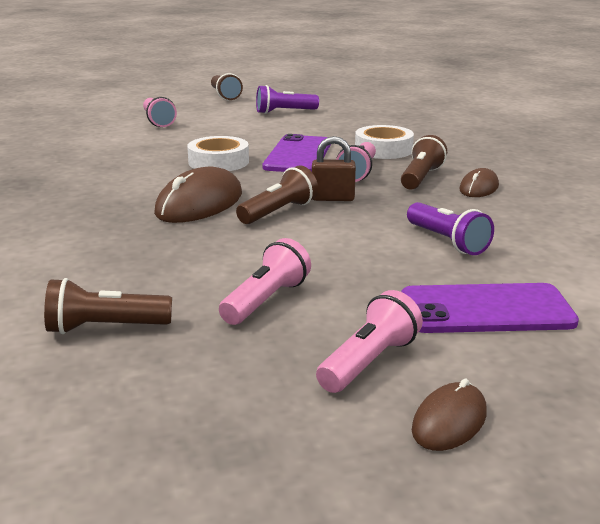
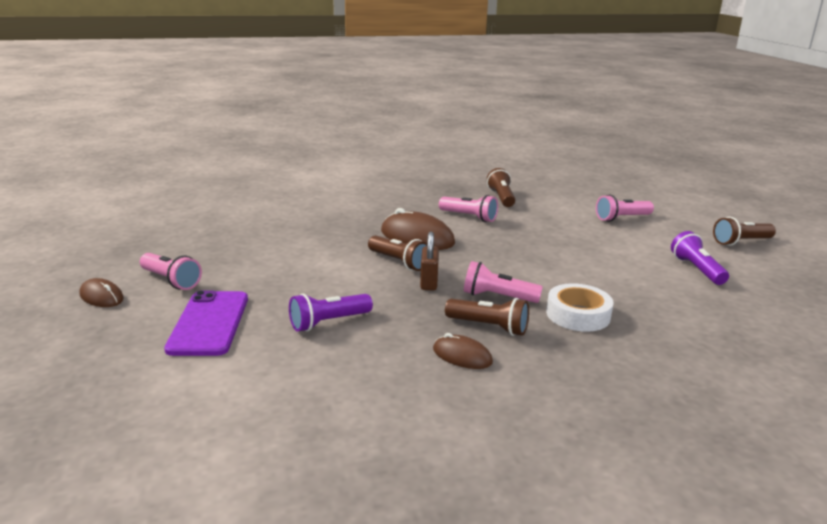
camera: 90 degrees right, 0 degrees up
brown flashlight [44,278,172,334] -> brown flashlight moved to [487,168,515,207]
white tape [187,136,249,171] -> none
pink flashlight [219,238,311,325] -> pink flashlight moved to [439,195,498,222]
purple phone [262,134,331,172] -> none

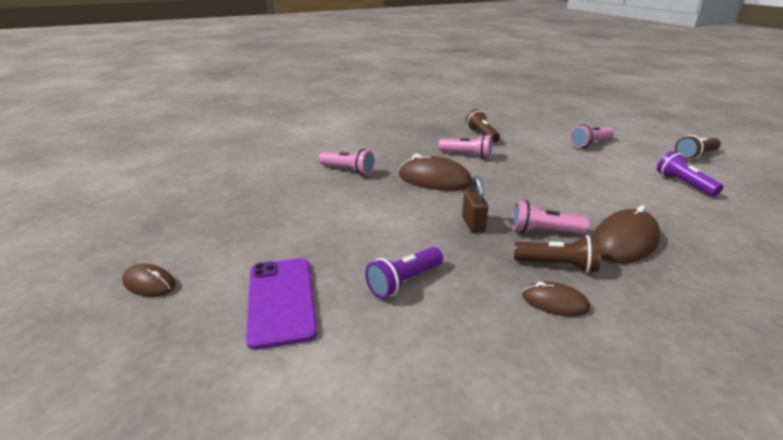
camera: 10 degrees left, 5 degrees up
pink flashlight [140,253,202,290] -> pink flashlight moved to [319,149,375,175]
brown flashlight [368,236,427,271] -> none
white tape [546,283,614,332] -> brown mouse [592,205,661,263]

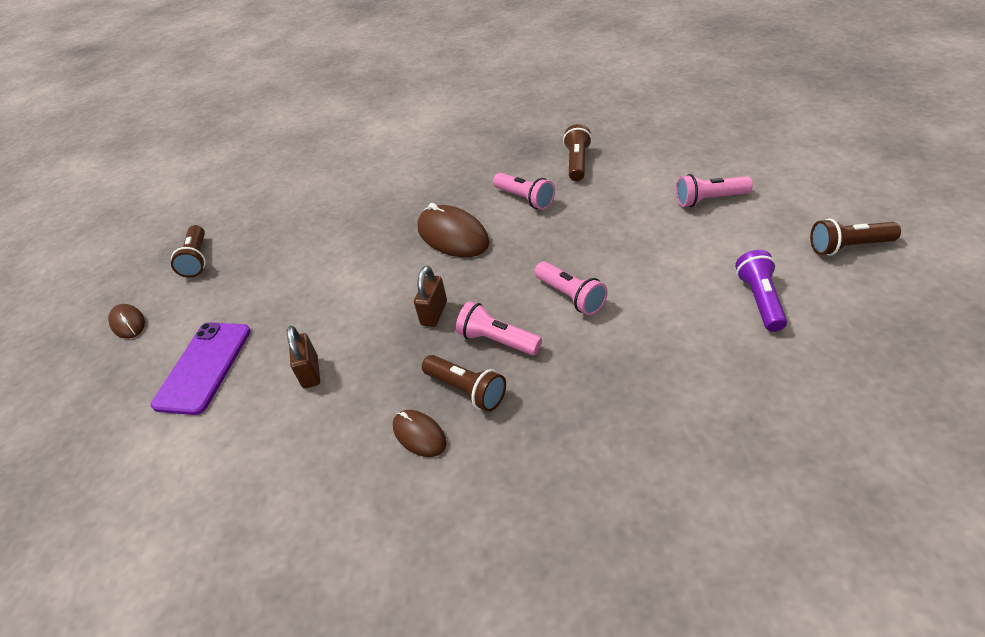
camera: 30 degrees right, 15 degrees up
pink flashlight [319,149,375,175] -> pink flashlight moved to [534,261,608,315]
purple flashlight [365,247,443,299] -> brown padlock [287,326,320,389]
brown mouse [592,205,661,263] -> none
none -> brown flashlight [171,225,206,278]

